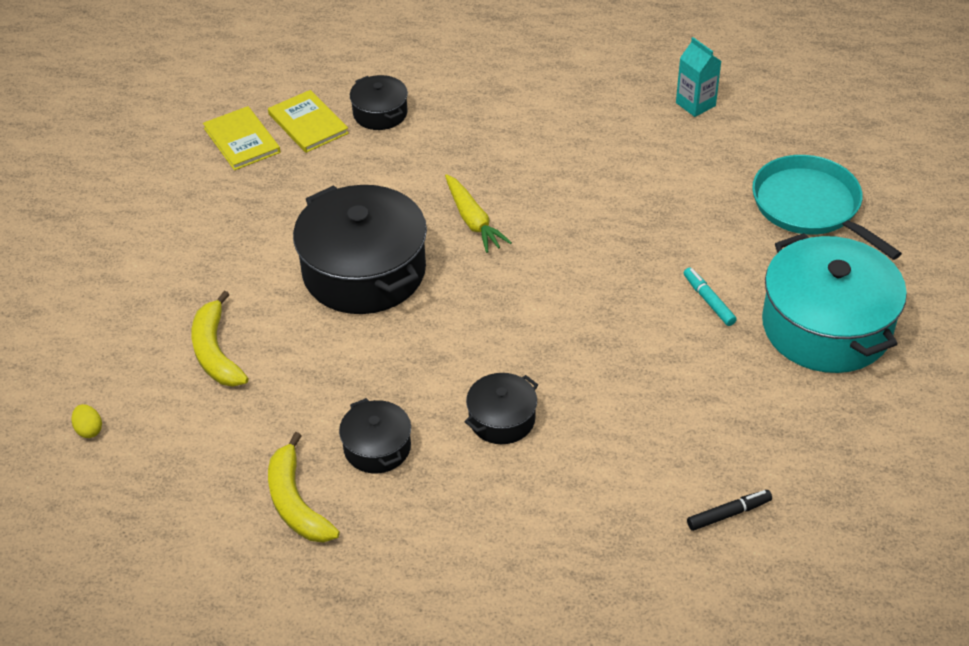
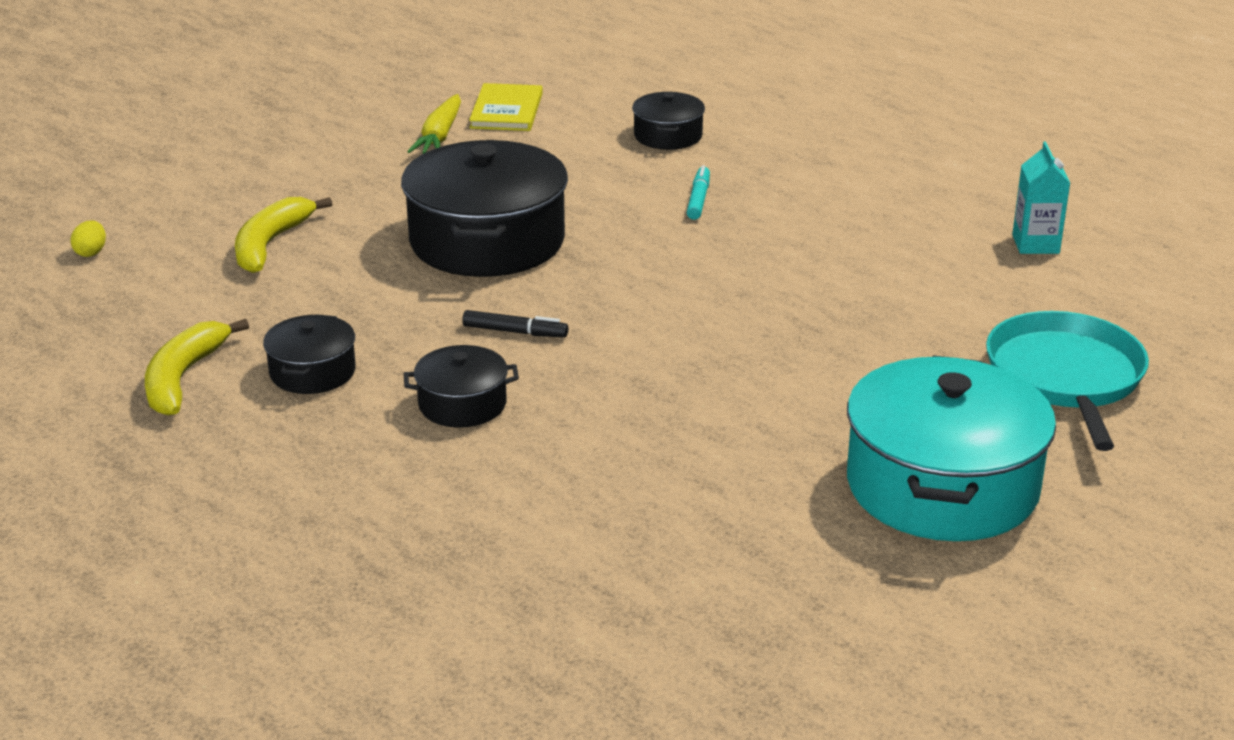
camera: 35 degrees right, 15 degrees down
yellow book [268,90,349,153] -> none
yellow carrot [445,174,512,253] -> yellow carrot moved to [407,94,461,154]
turquoise marker [684,267,737,326] -> turquoise marker moved to [687,165,710,220]
black marker [687,490,772,531] -> black marker moved to [462,310,568,337]

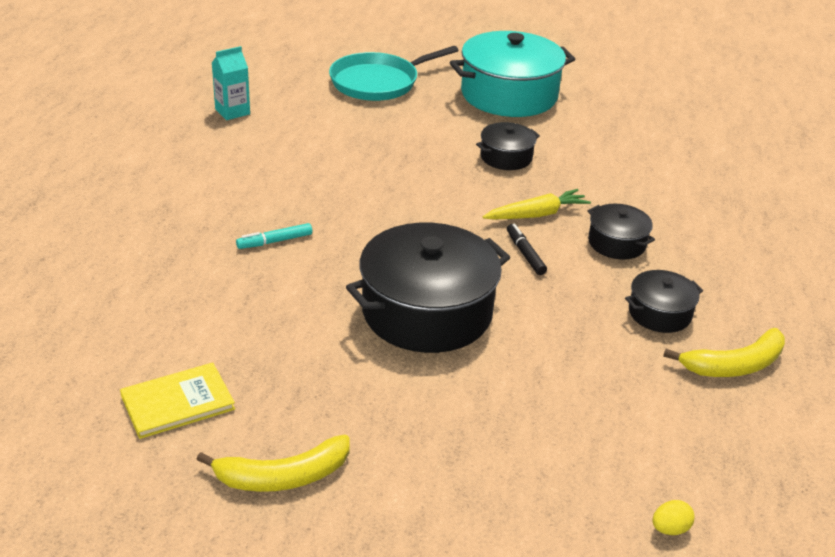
camera: 125 degrees left, 5 degrees up
yellow banana [235,197,332,273] -> yellow banana moved to [197,435,350,492]
yellow carrot [407,94,461,154] -> yellow carrot moved to [483,189,591,220]
black pot [632,92,705,150] -> black pot moved to [476,122,540,170]

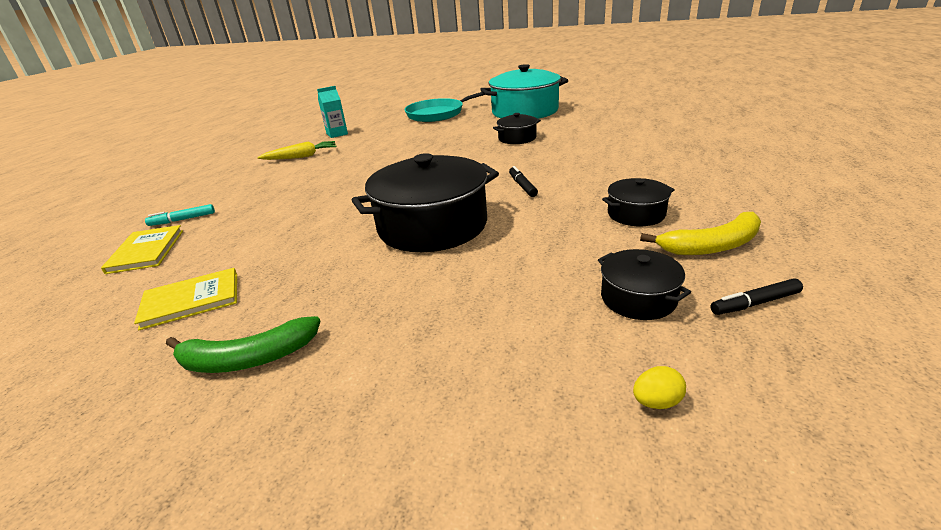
camera: 10 degrees right, 5 degrees down
yellow banana [197,435,350,492] -> green banana [166,316,321,373]
turquoise marker [236,223,312,249] -> turquoise marker moved to [145,204,215,226]
yellow carrot [483,189,591,220] -> yellow carrot moved to [257,141,336,160]
black pot [588,204,655,259] -> black pot moved to [598,249,691,320]
none -> yellow book [101,225,183,274]
none -> black marker [711,278,803,315]

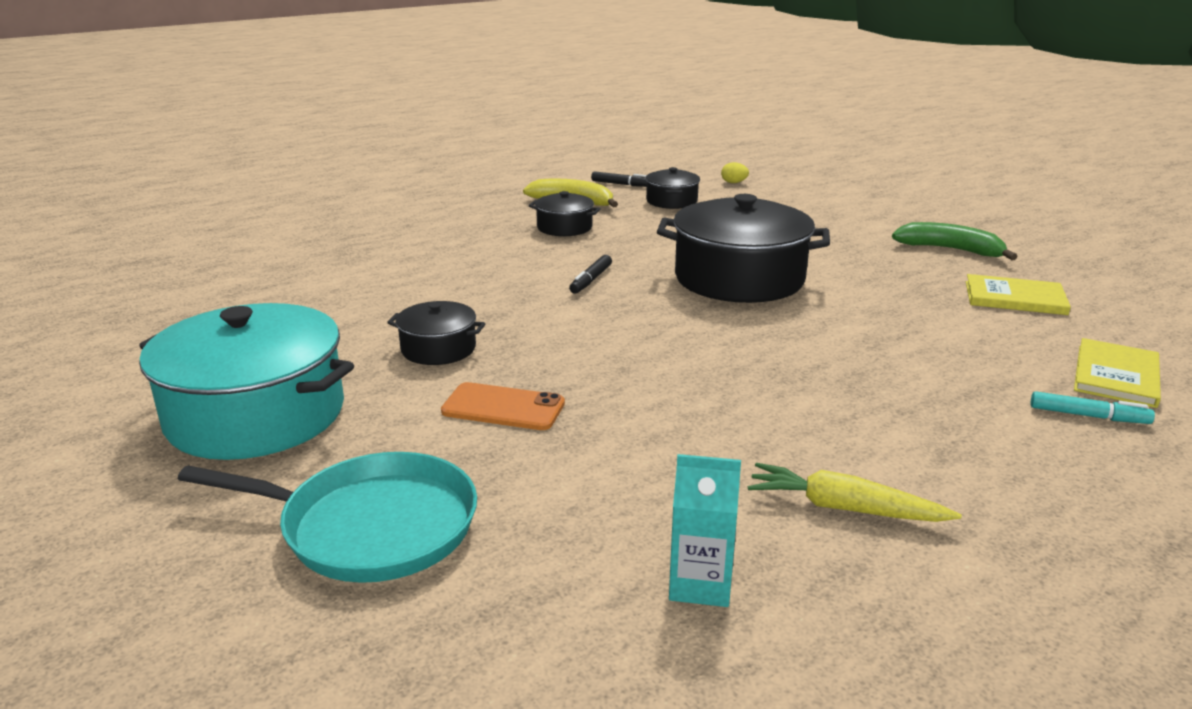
camera: 145 degrees left, 5 degrees down
none -> orange phone [441,382,565,430]

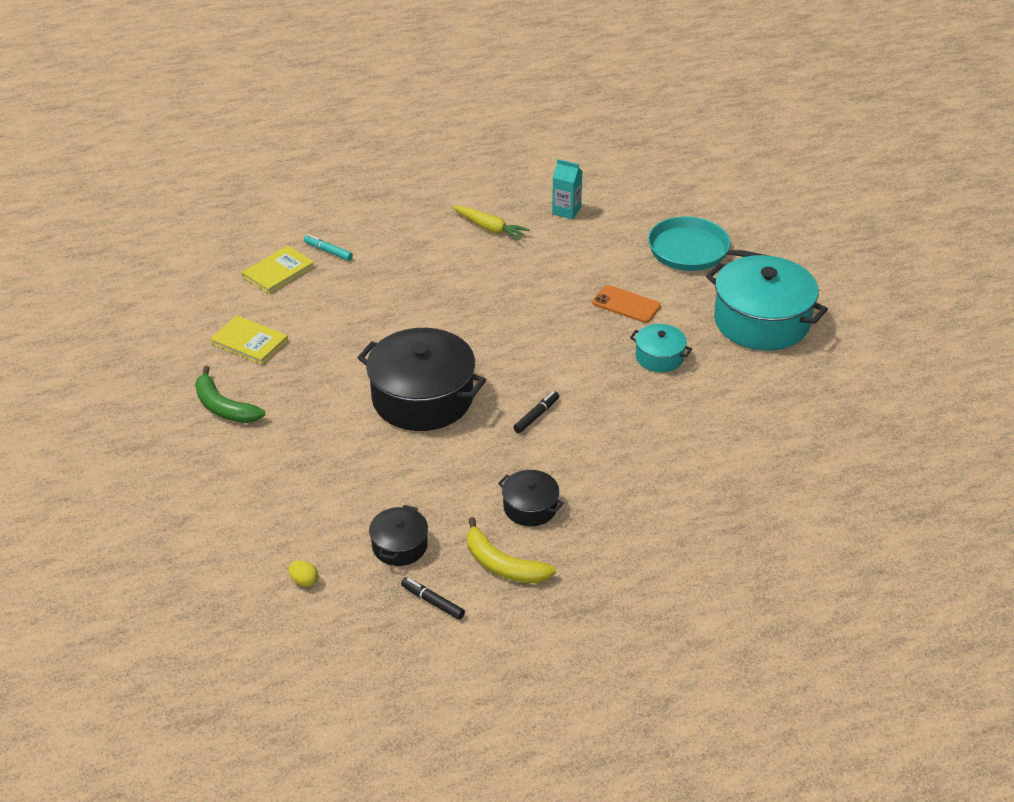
camera: 165 degrees left, 15 degrees up
black pot [387,301,486,365] -> turquoise pot [630,324,692,372]

